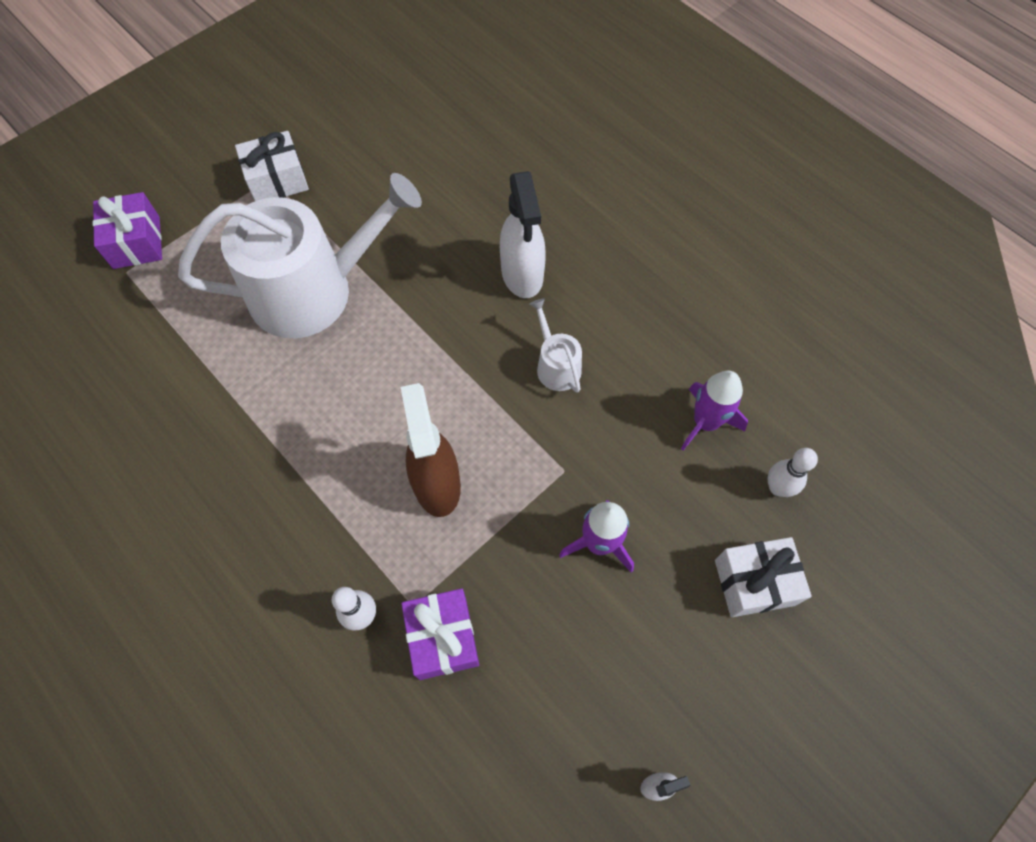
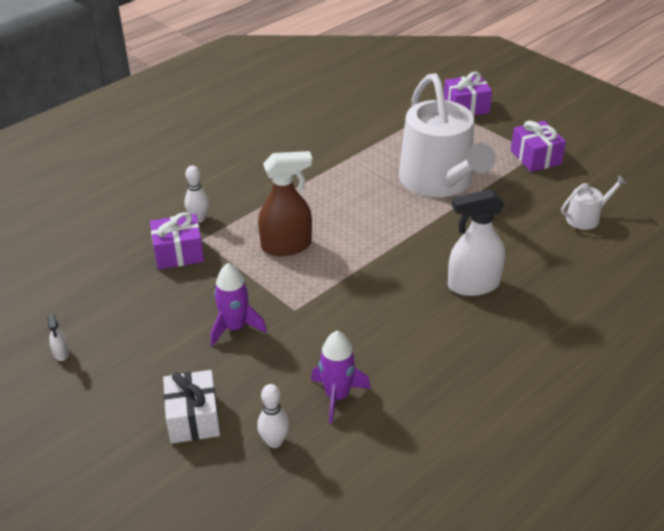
camera: 90 degrees right, 25 degrees down
white gift [235,131,309,201] -> purple gift [511,121,566,172]
white watering can [529,298,582,393] -> white watering can moved to [561,175,627,230]

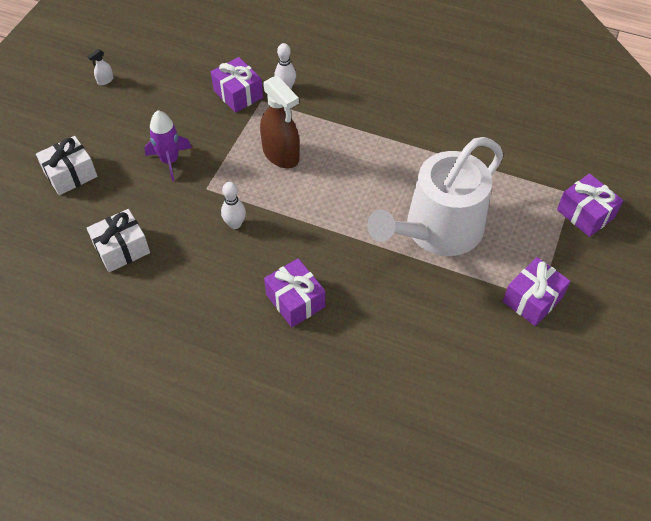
camera: 65 degrees right, 15 degrees up
white bowling pin [257,384,289,448] -> white bowling pin moved to [221,182,246,229]
purple rocket [311,331,371,424] -> white gift [87,209,150,272]
white spray bottle [448,189,505,296] -> purple gift [264,258,325,327]
white watering can [561,175,627,230] -> none

